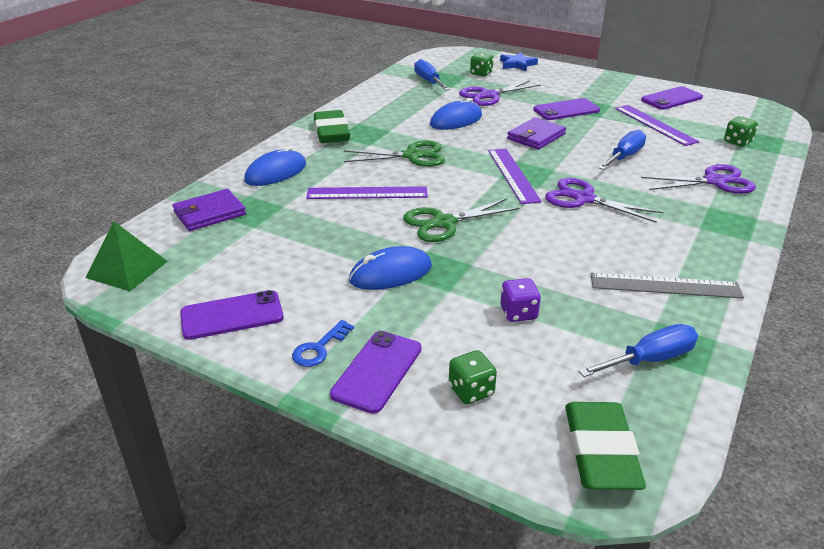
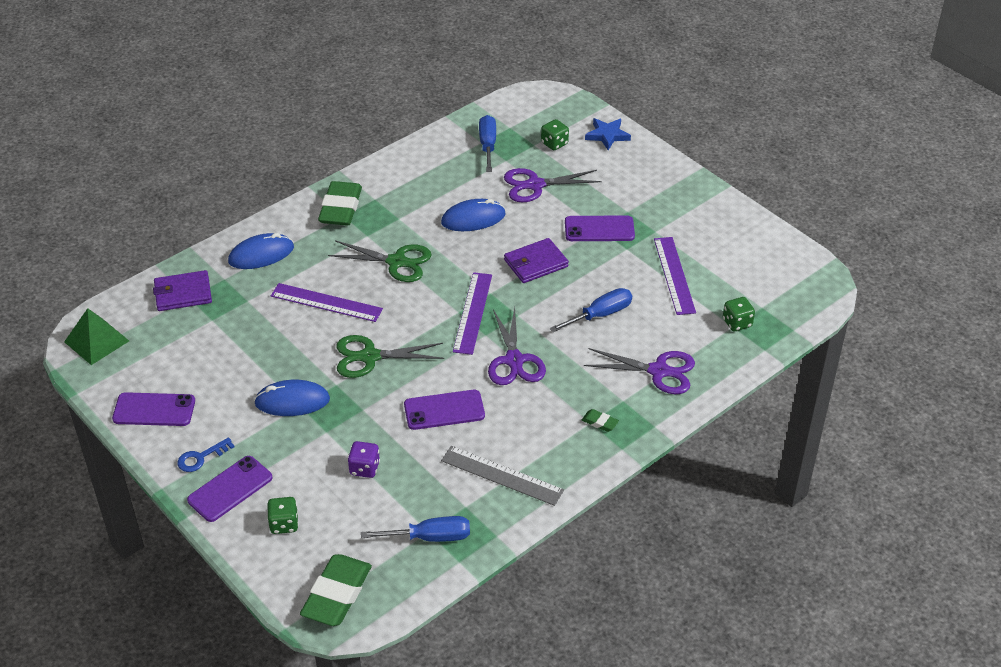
camera: 20 degrees right, 10 degrees up
purple scissors [545,178,664,223] -> purple scissors turned 150 degrees counterclockwise [488,307,546,385]
purple phone [641,86,703,110] -> purple phone moved to [404,390,485,430]
none -> green eraser [582,409,619,432]

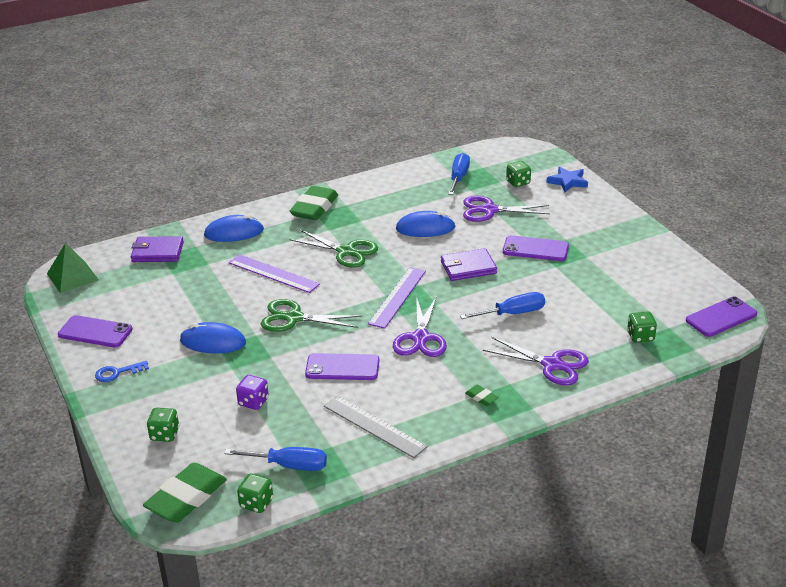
camera: 15 degrees right, 10 degrees down
purple phone [187,456,272,522] -> purple phone moved to [686,296,757,337]
purple ruler [654,237,696,315] -> none
none -> green dice [237,474,273,513]

